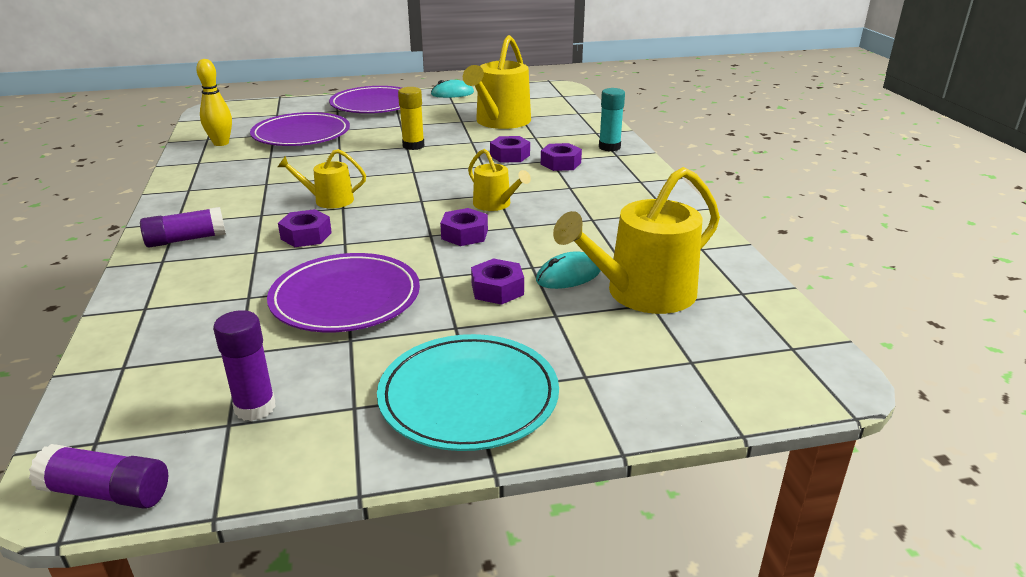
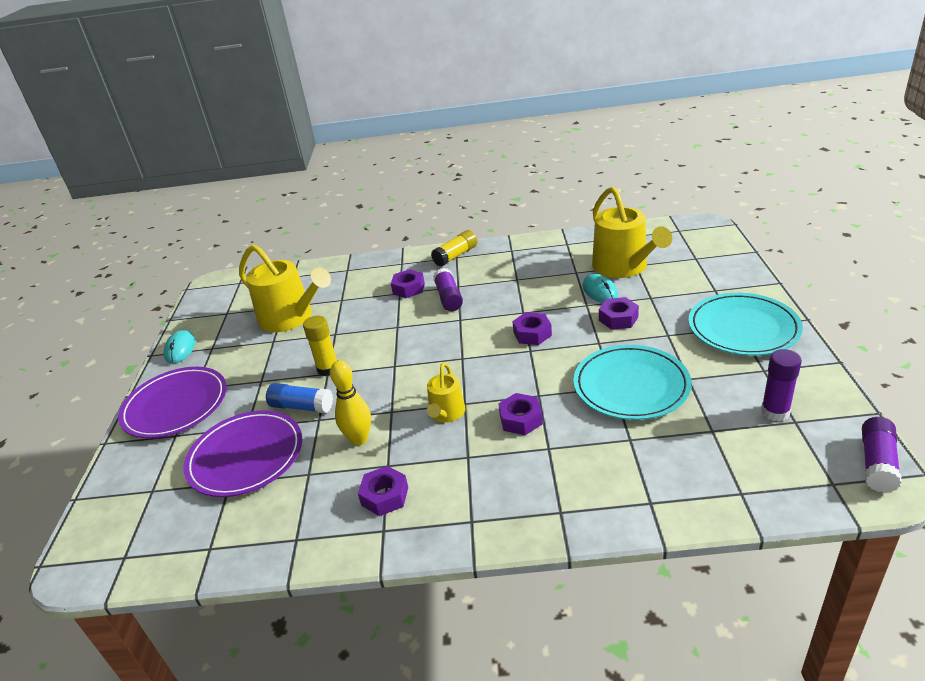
camera: 75 degrees left, 5 degrees up
purple glue stick [140,207,226,248] -> purple glue stick moved to [433,268,463,311]
yellow bowling pin [196,59,232,146] -> yellow bowling pin moved to [330,360,371,445]
purple plate [267,253,420,332] -> turquoise plate [573,345,692,420]
yellow watering can [468,149,531,211] -> none
purple nut [490,136,530,163] -> purple nut moved to [358,466,408,516]
turquoise glue stick [599,88,625,151] -> none
none -> blue glue stick [266,383,333,413]
none -> yellow glue stick [431,230,478,267]

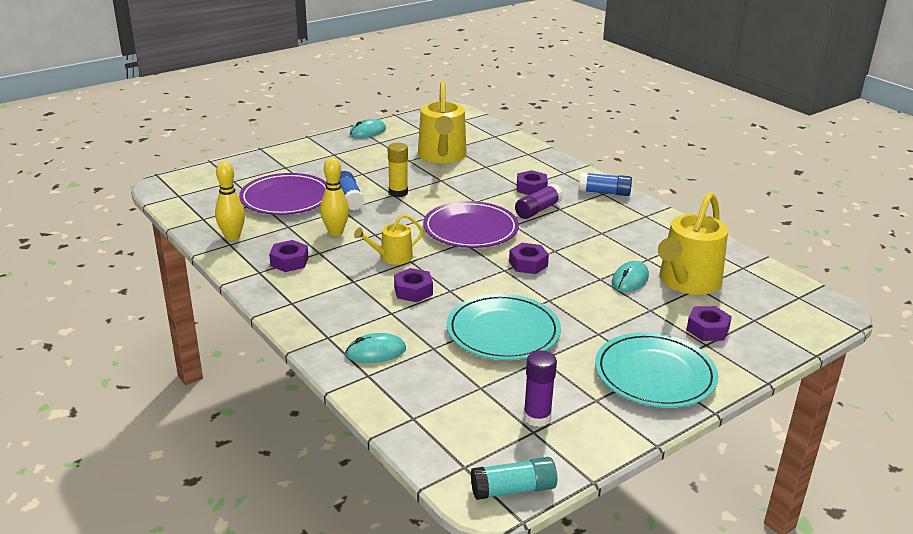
camera: 50 degrees right, 5 degrees down
purple plate [118,367,227,438] -> purple plate moved to [423,201,519,248]
yellow glue stick [431,230,478,267] -> blue glue stick [579,172,632,196]
purple nut [599,297,639,330] -> purple nut moved to [686,306,732,341]
purple glue stick [862,417,902,493] -> turquoise glue stick [471,457,557,500]
none -> yellow bowling pin [215,161,245,241]
none -> turquoise mouse [345,333,406,363]

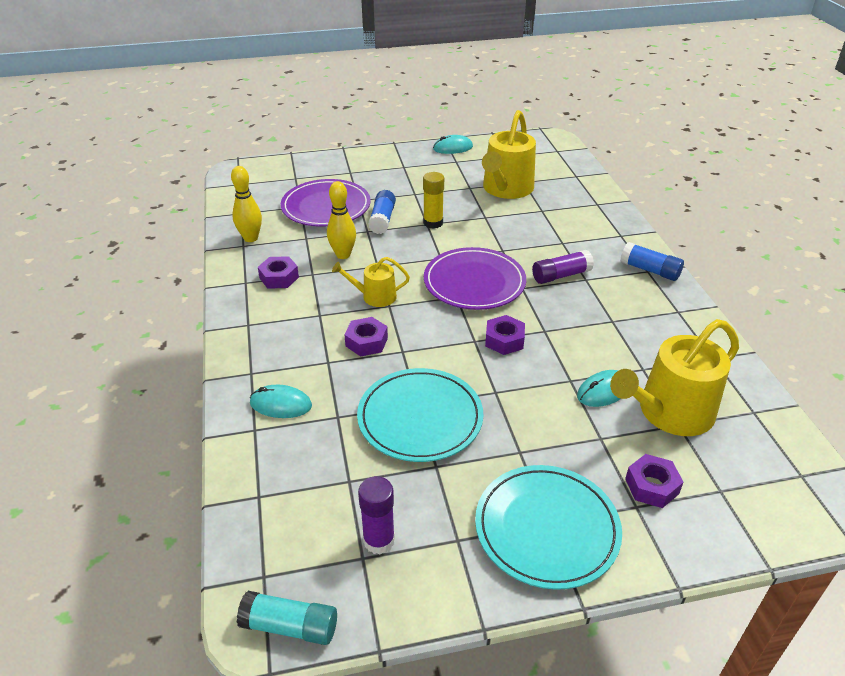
camera: 25 degrees right, 10 degrees up
purple nut [517,170,548,195] -> none

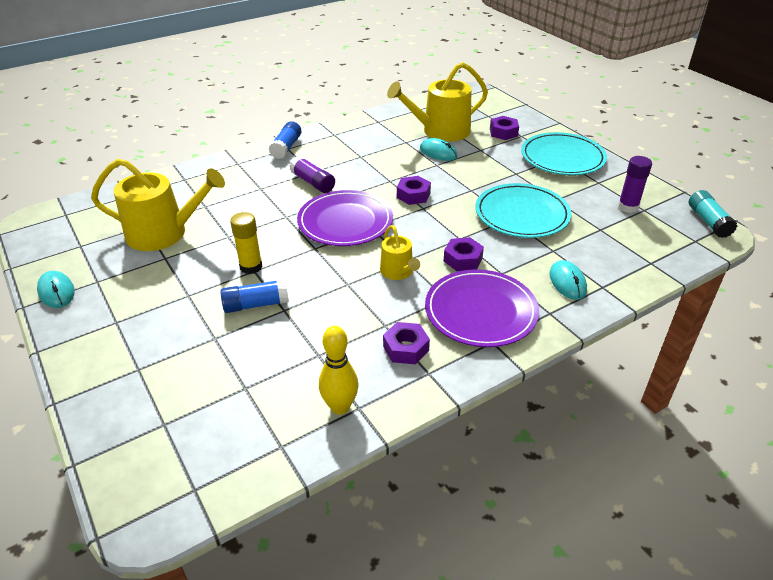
camera: 110 degrees left, 0 degrees up
purple plate [281,179,371,227] -> purple plate moved to [425,269,539,347]
yellow bowling pin [327,181,356,259] -> none
yellow watering can [610,319,739,436] -> yellow watering can turned 120 degrees clockwise [387,62,488,142]

